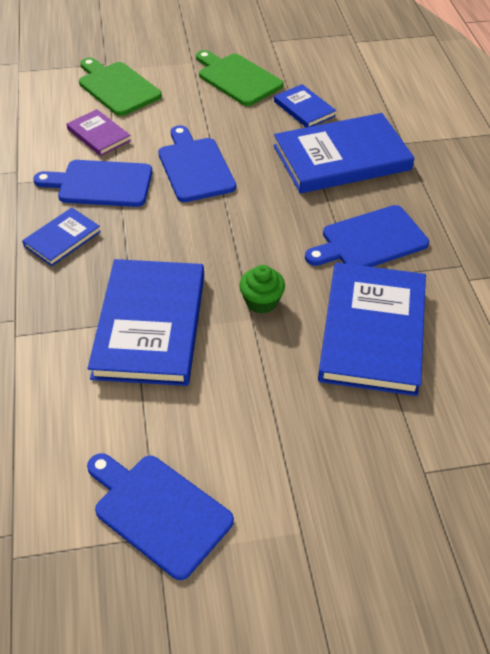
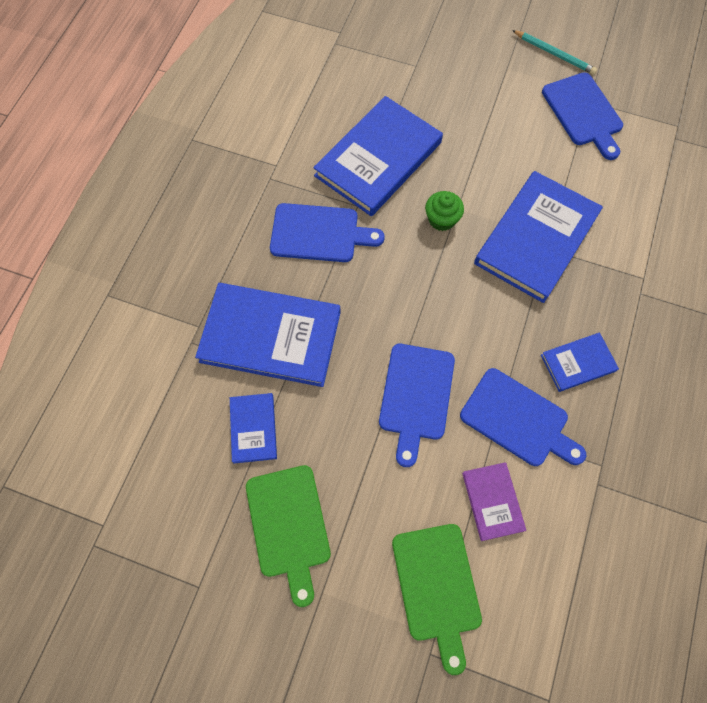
camera: 150 degrees left, 20 degrees up
none -> turquoise pencil [512,30,597,75]

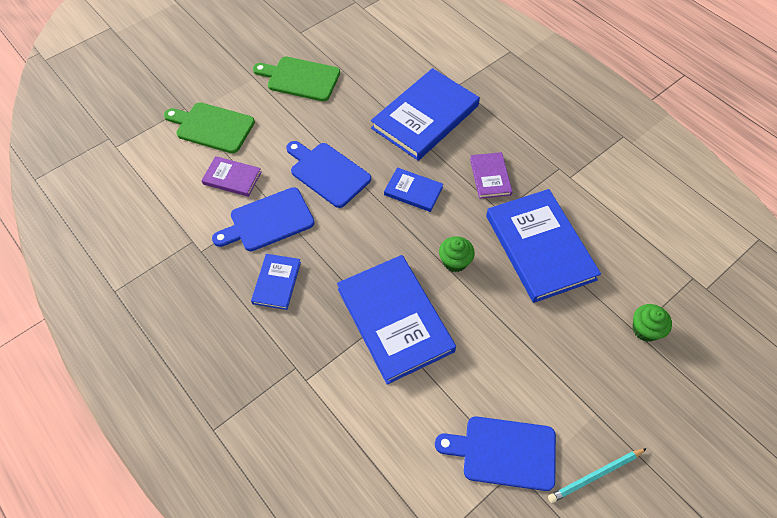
camera: 120 degrees right, 10 degrees down
blue book [230,393,277,463] -> blue book moved to [384,167,443,212]
blue cutting board [270,203,385,262] -> purple book [470,152,512,199]
none -> green cupcake [633,304,672,342]

